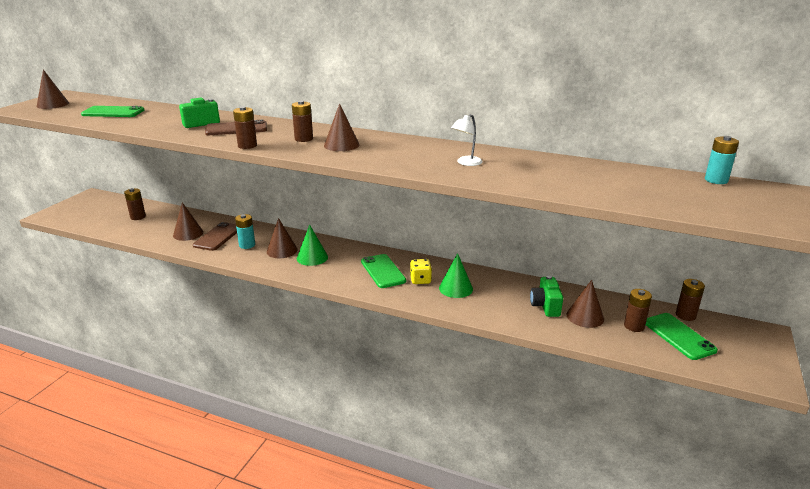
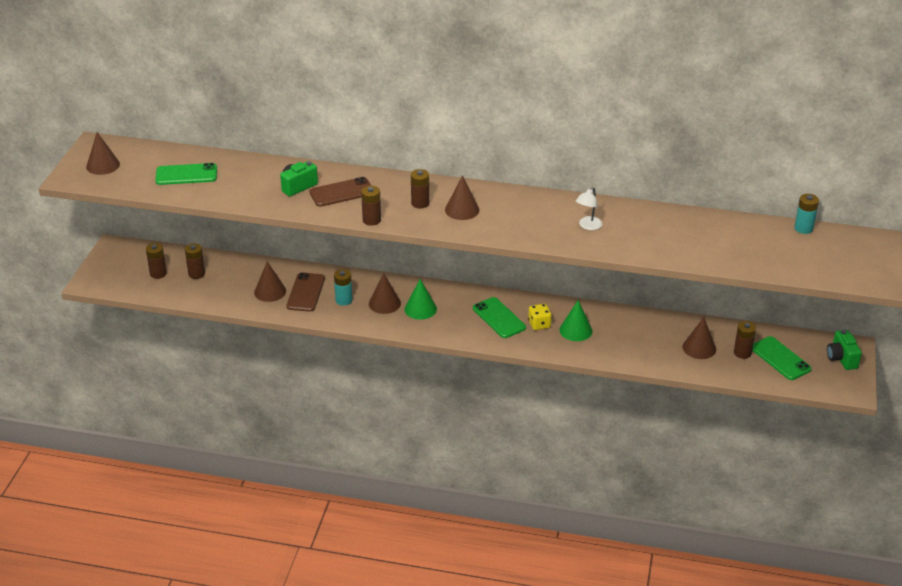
camera: 10 degrees left, 10 degrees up
green camera [530,275,563,317] -> green camera moved to [827,329,862,370]
brown battery [676,279,705,321] -> brown battery moved to [146,243,167,279]

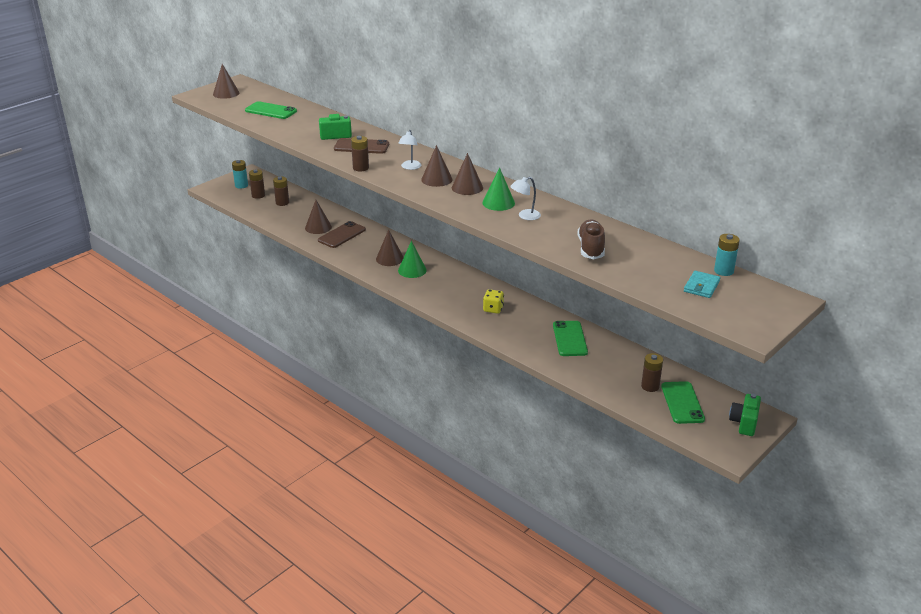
camera: 30 degrees right, 5 degrees down
turquoise battery [334,269,353,306] -> turquoise battery moved to [232,160,248,189]
brown battery [411,169,429,208] -> white lamp [398,130,421,170]
green phone [473,297,526,338] -> green phone moved to [553,321,588,356]
green cone [559,300,592,341] -> green cone moved to [482,167,515,211]
brown cone [683,317,716,359] -> brown cone moved to [452,153,483,195]
none -> brown shoe [578,220,605,259]
none -> turquoise wallet [684,271,720,298]

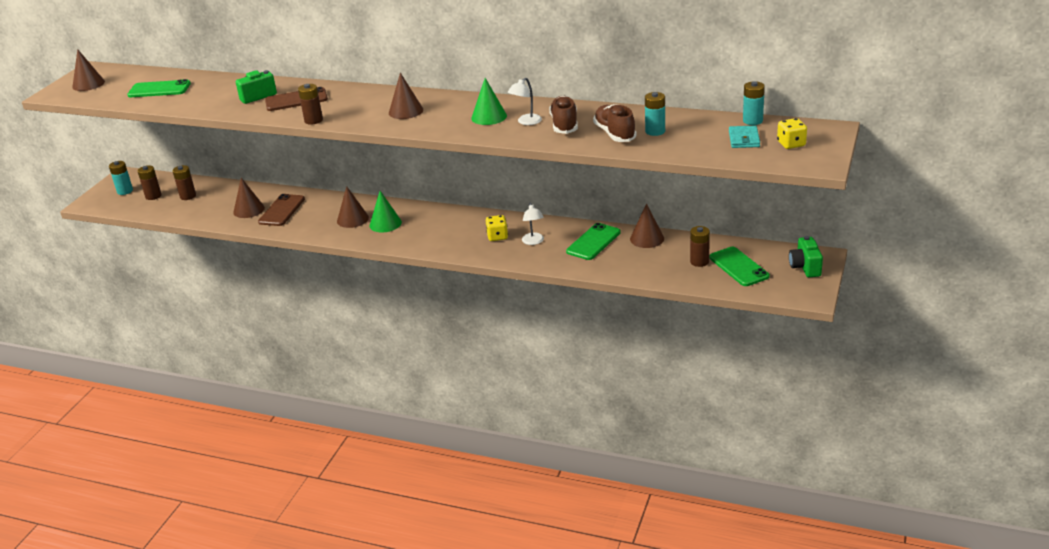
camera: 20 degrees left, 0 degrees up
white lamp [398,130,421,170] -> white lamp moved to [522,203,544,245]
brown cone [452,153,483,195] -> brown cone moved to [630,203,664,248]
green phone [553,321,588,356] -> green phone turned 60 degrees clockwise [566,223,621,260]
none -> brown shoe [549,96,578,134]
none -> turquoise battery [645,92,665,136]
none -> yellow dice [777,118,807,149]

